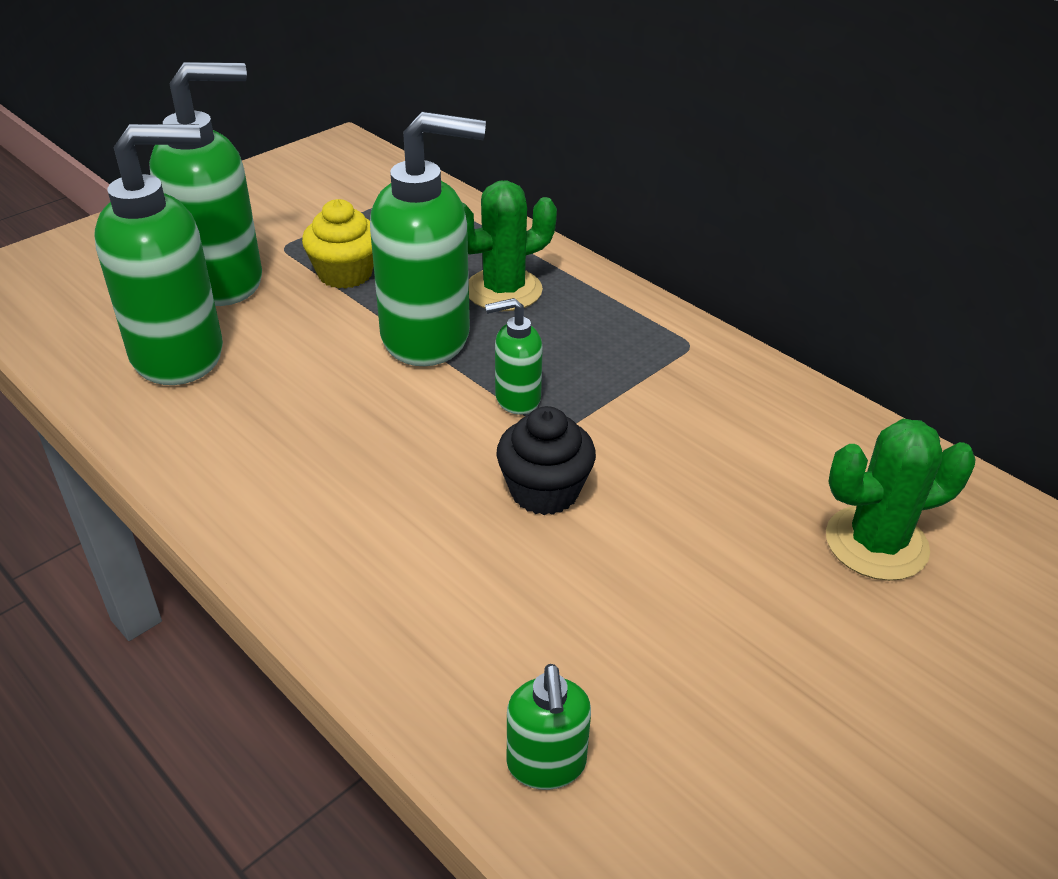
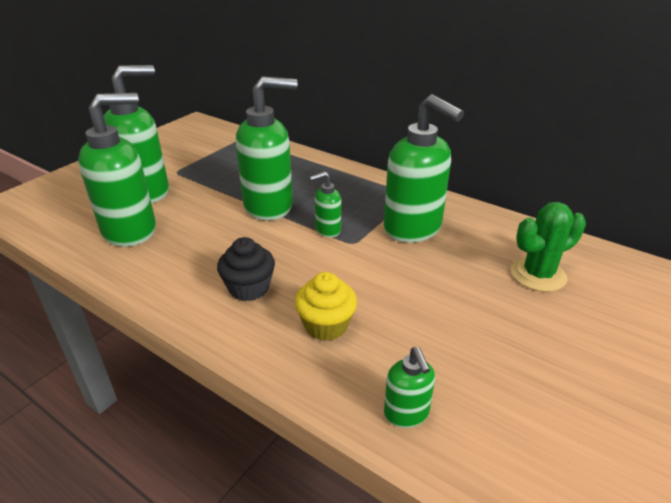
camera: 10 degrees left, 5 degrees down
yellow cupcake [302,199,374,289] -> yellow cupcake moved to [295,272,357,341]
green cactus [463,180,557,311] -> none
black cupcake [496,406,596,515] -> black cupcake moved to [217,237,275,301]
none -> green soap dispenser [384,94,464,243]

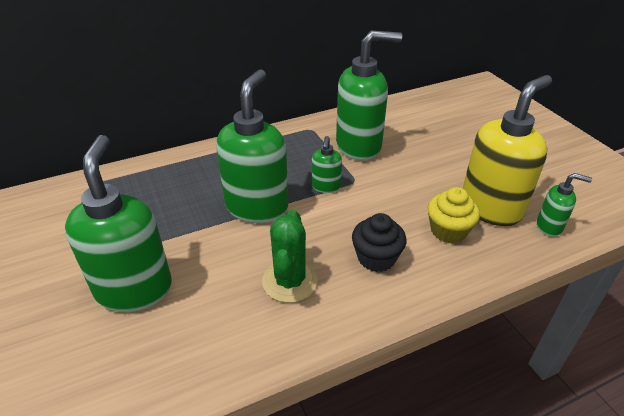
camera: 60 degrees left, 5 degrees up
green soap dispenser [78,93,156,247] -> none
green cactus [511,202,586,292] -> green cactus moved to [262,210,318,303]
none -> yellow soap dispenser [463,75,552,226]

